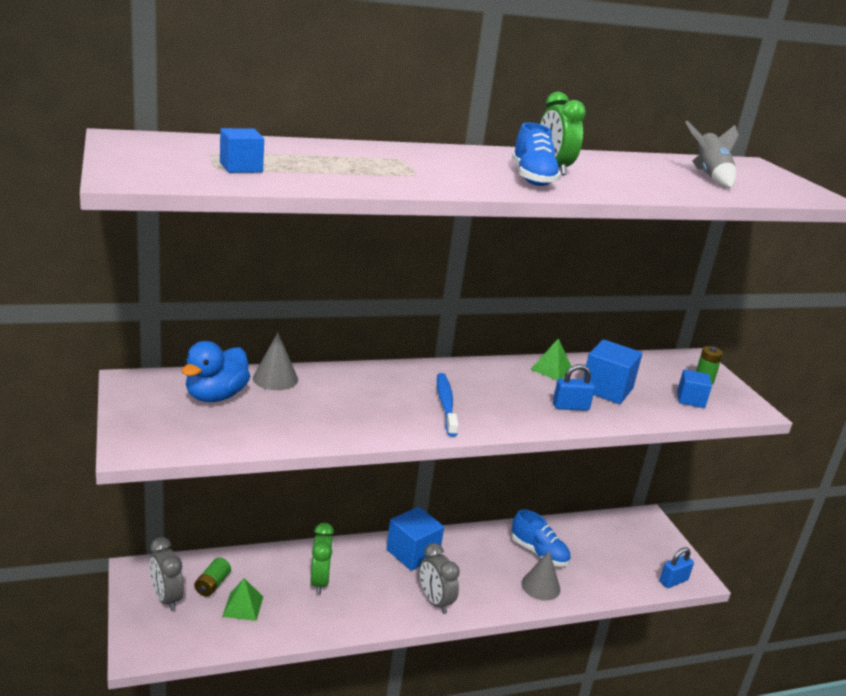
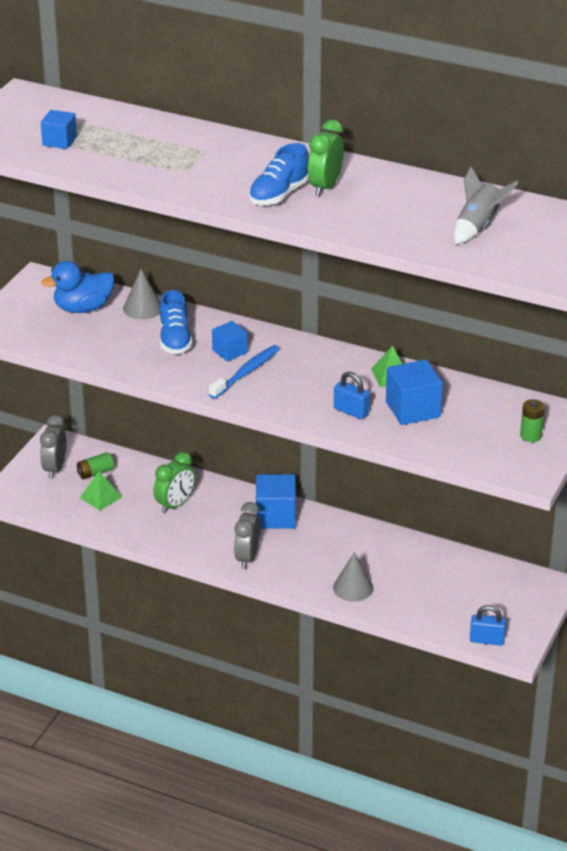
camera: 45 degrees right, 10 degrees up
blue shoe [512,510,570,567] -> blue shoe moved to [160,290,193,354]
blue cube [677,369,712,408] -> blue cube moved to [212,321,248,361]

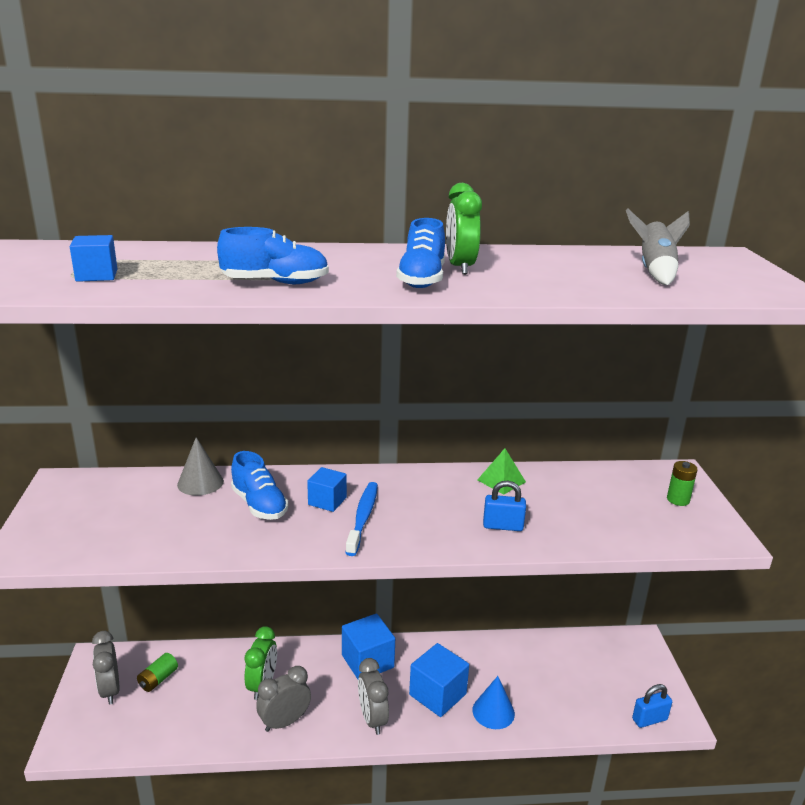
camera: 30 degrees left, 10 degrees down
blue duck [41,261,115,313] -> none
green pyramid [80,472,122,511] -> none
grey cone [333,552,374,602] -> blue cone [472,676,515,729]
blue cube [386,359,443,425] -> blue cube moved to [409,643,469,717]
none -> blue shoe [217,227,329,284]
none -> grey clock [256,666,311,732]

